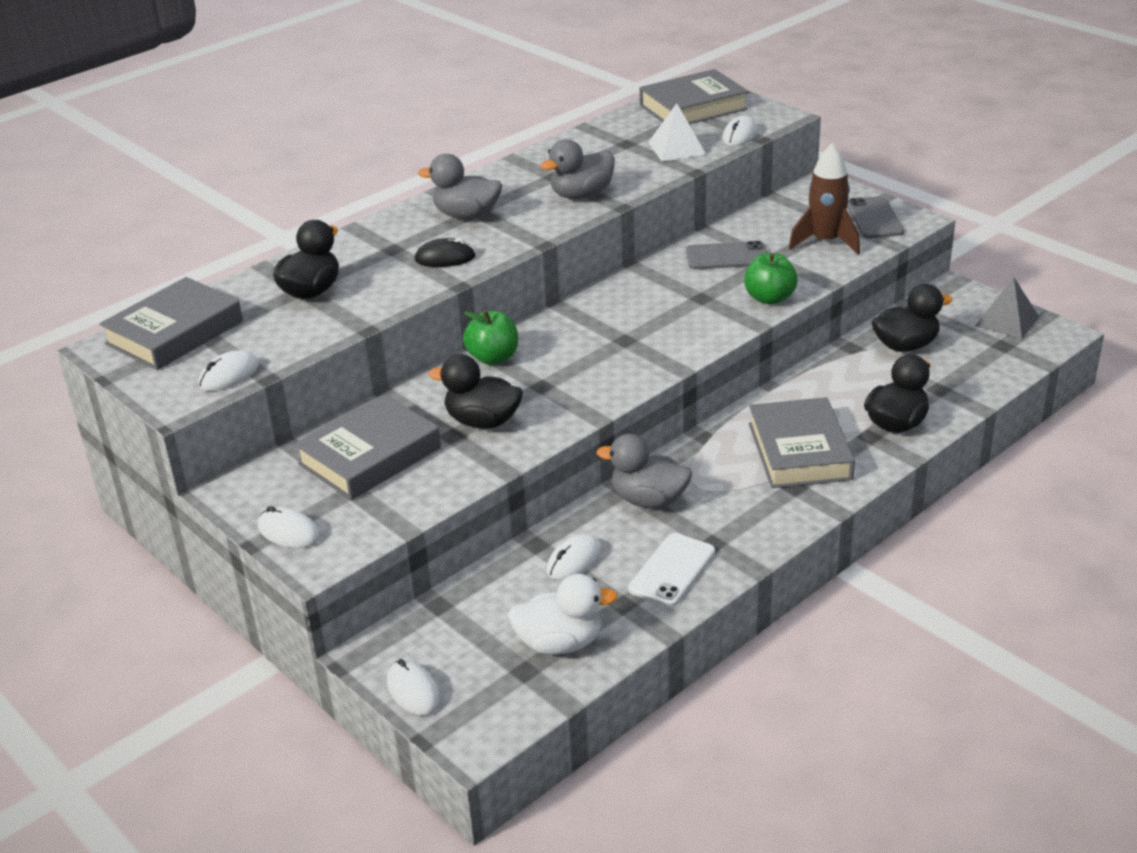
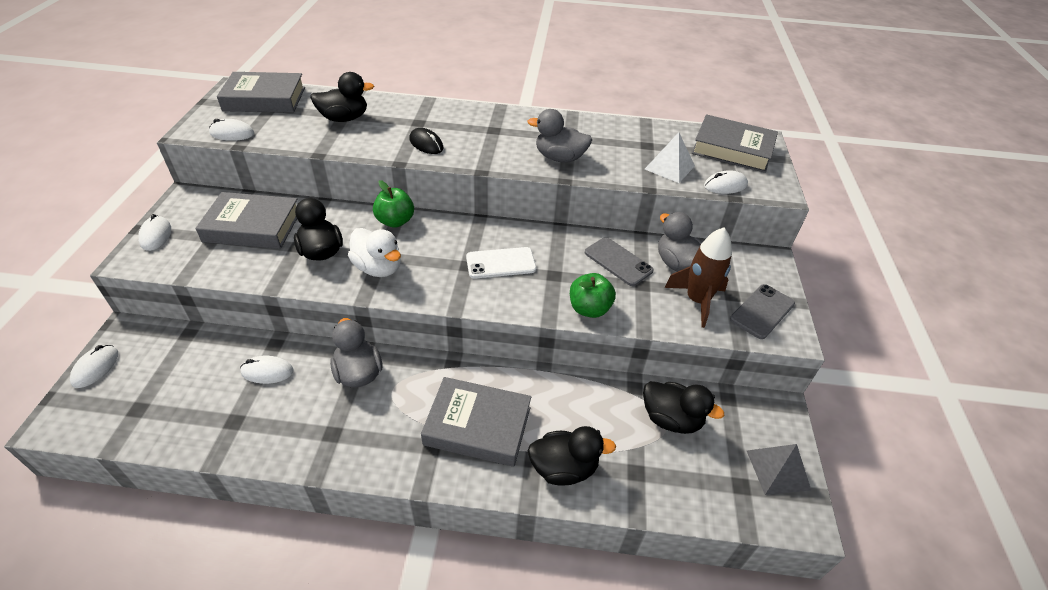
camera: 45 degrees right, 10 degrees up
grey duck [418,154,502,219] -> grey duck moved to [658,212,702,272]
white duck [508,574,618,655] -> white duck moved to [348,228,401,277]
white phone [628,533,715,607] -> white phone moved to [466,247,536,279]
grey book [749,397,855,488] -> grey book turned 60 degrees clockwise [421,377,531,467]

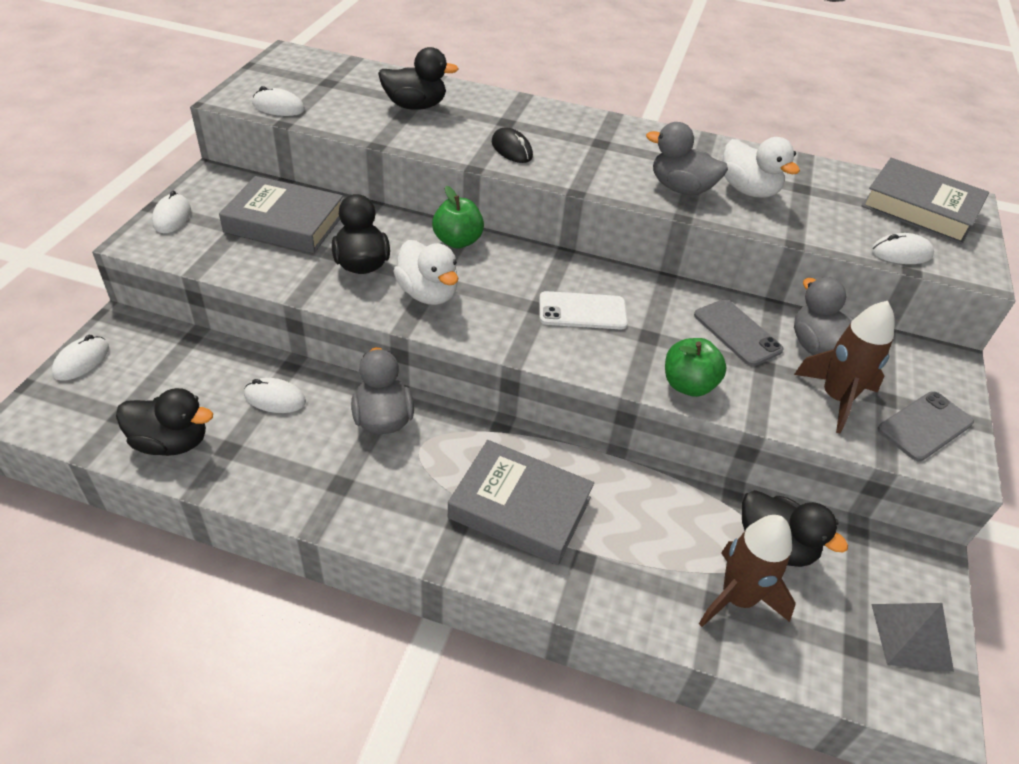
camera: 10 degrees right, 0 degrees up
grey book [217,72,305,113] -> none
black duck [528,426,616,486] -> black duck moved to [116,388,213,456]
white pyramid [645,132,695,183] -> none
none -> brown rocket [699,515,796,627]
none -> white duck [723,137,800,198]

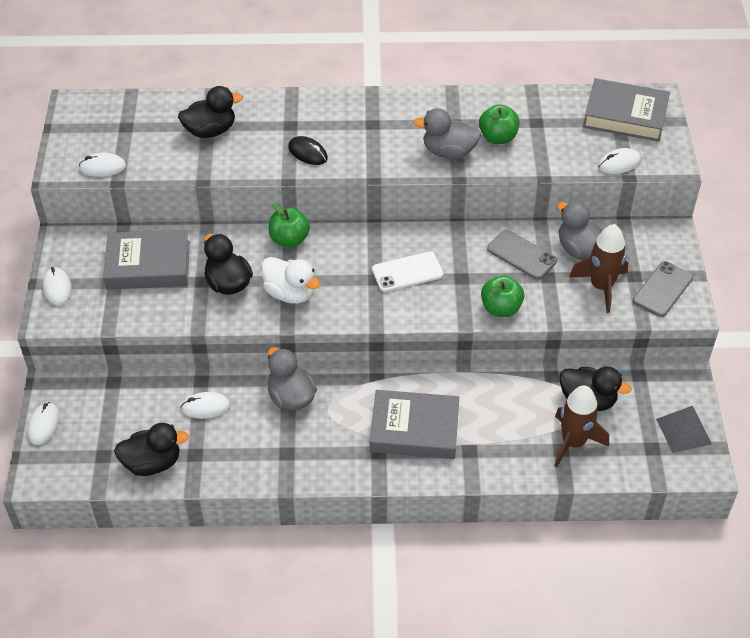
camera: 15 degrees left, 5 degrees up
white duck [723,137,800,198] -> green apple [479,104,520,144]

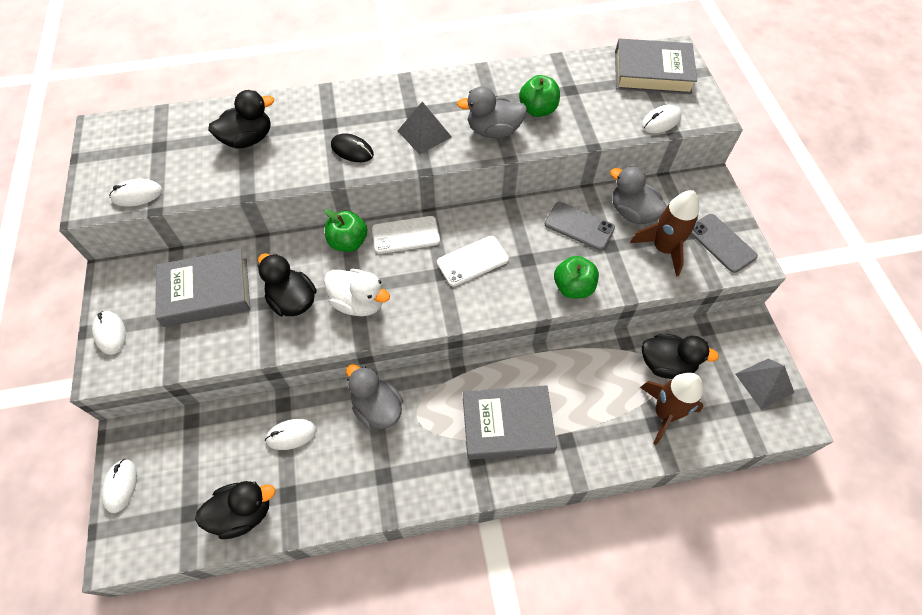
camera: 10 degrees left, 10 degrees up
grey phone [633,261,693,317] -> grey phone turned 60 degrees counterclockwise [691,214,758,273]
none -> white phone [372,216,440,254]
none -> grey pyramid [398,102,452,155]

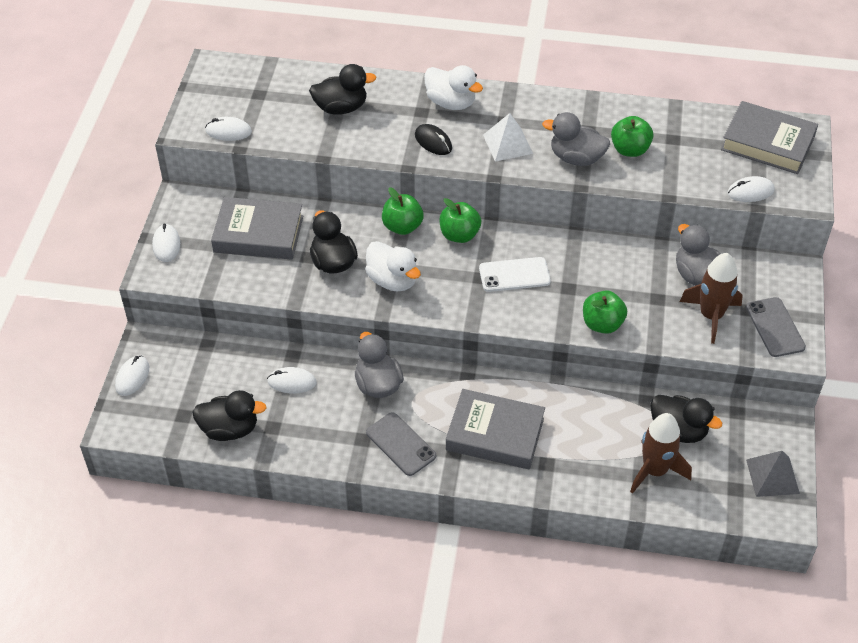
camera: 20 degrees right, 10 degrees down
white phone [372,216,440,254] -> green apple [440,198,481,243]
grey pyramid [398,102,452,155] -> white pyramid [483,113,533,162]
grey phone [545,202,615,250] -> grey phone moved to [366,412,436,476]
none -> white duck [424,65,483,110]

